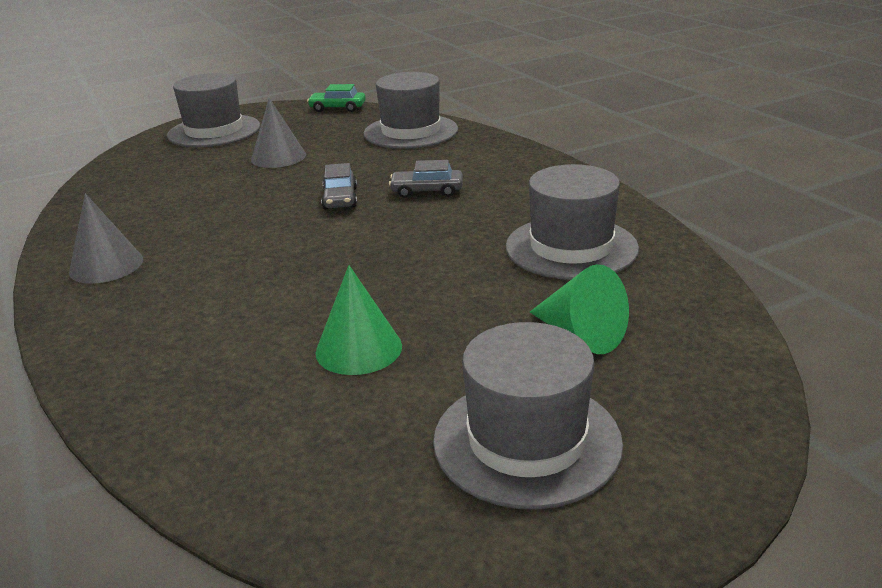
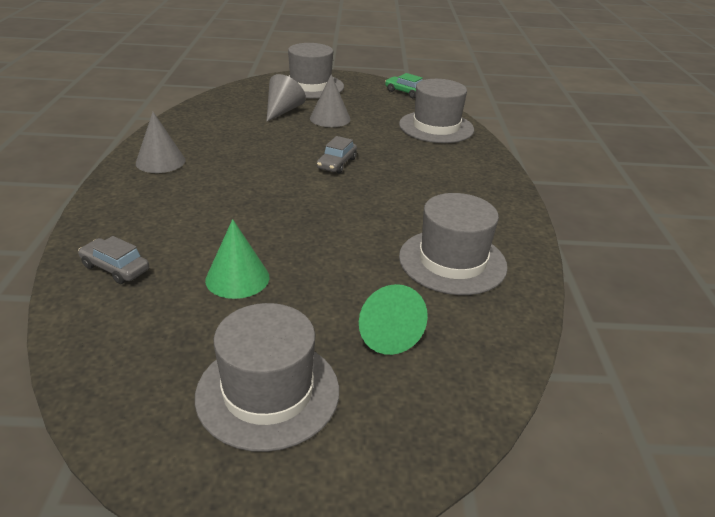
camera: 25 degrees right, 5 degrees up
grey car [389,160,463,198] -> grey car moved to [78,236,149,284]
none -> grey cone [266,74,306,122]

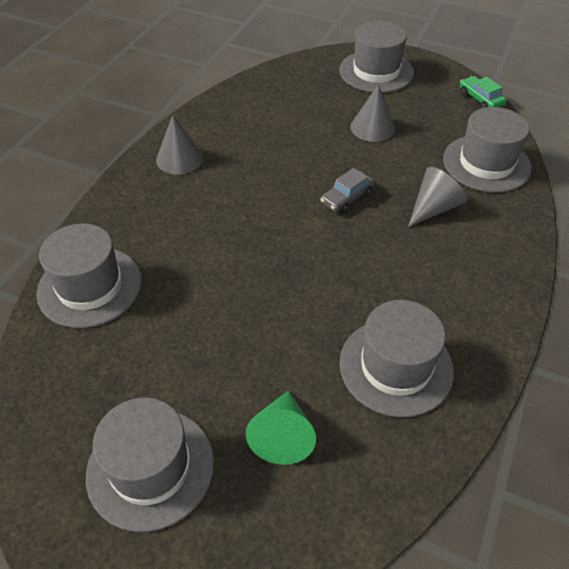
camera: 25 degrees right, 15 degrees up
grey car [78,236,149,284] -> grey hat [37,223,142,328]
green cone [205,219,270,299] -> none
grey cone [266,74,306,122] -> grey cone moved to [408,167,467,227]

